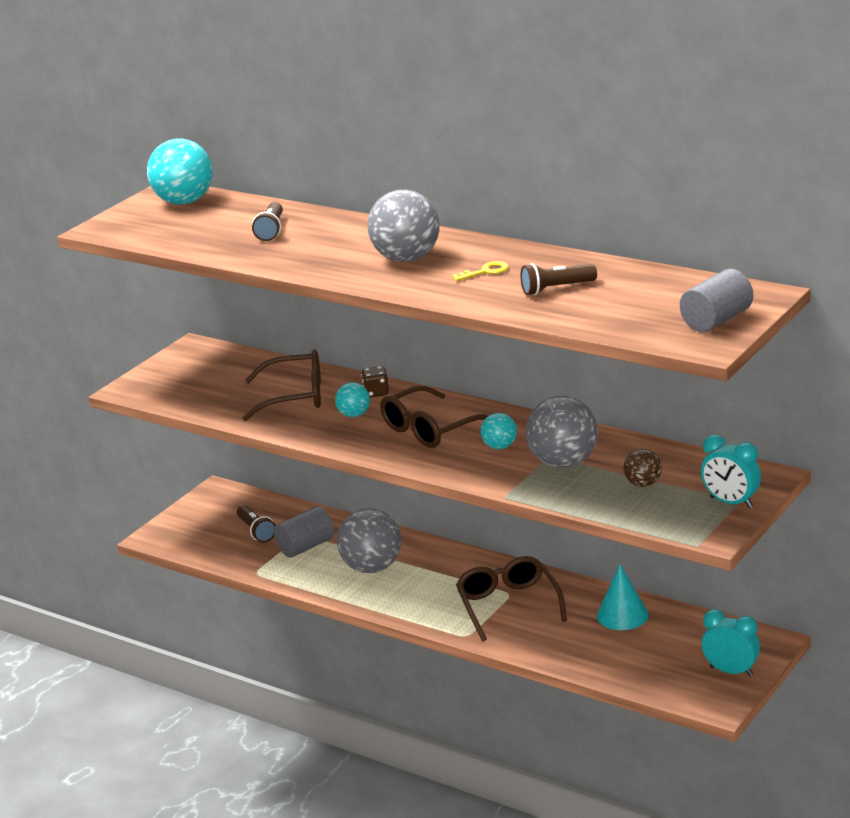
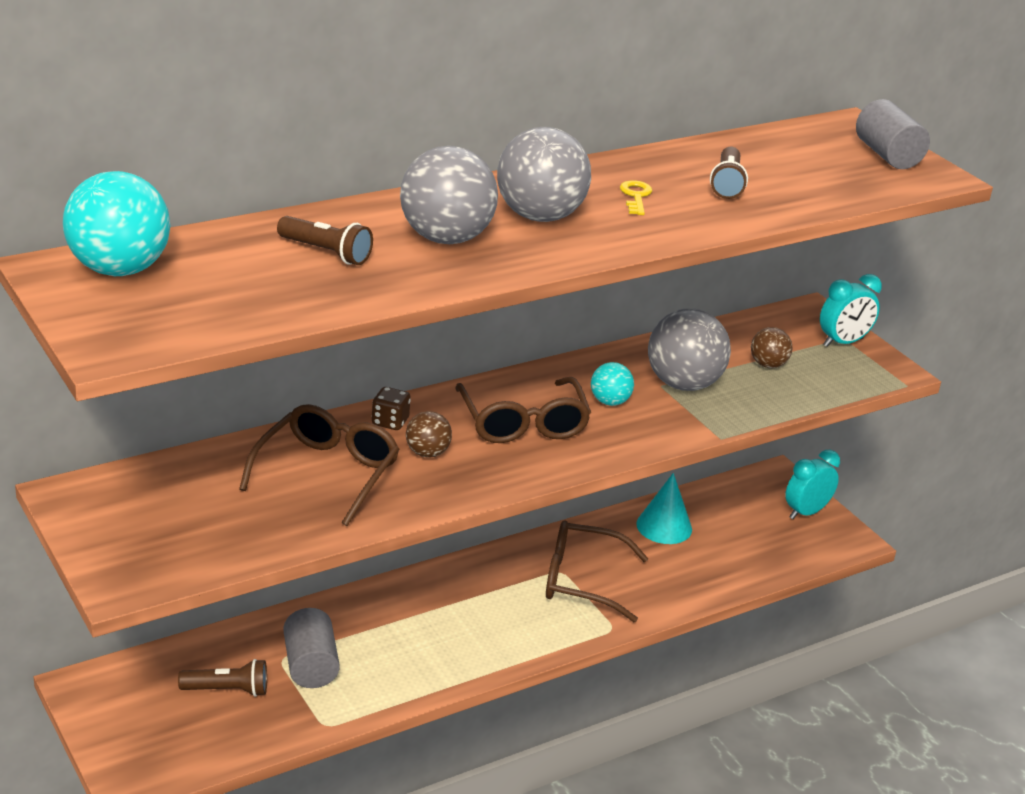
camera: 70 degrees left, 5 degrees up
turquoise ball [335,382,370,417] -> brown ball [406,411,452,458]
grey ball [337,508,402,573] -> grey ball moved to [400,146,498,244]

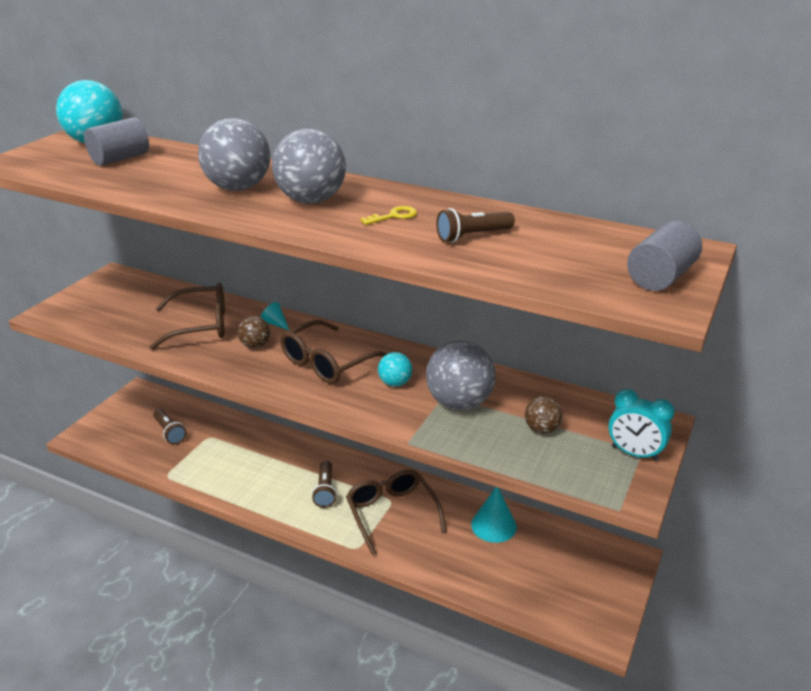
camera: 60 degrees right, 0 degrees up
brown flashlight [277,216,373,265] -> brown flashlight moved to [312,461,337,508]
grey cylinder [283,608,340,688] -> grey cylinder moved to [84,117,149,166]
brown dice [372,387,411,430] -> turquoise cone [260,302,290,331]
turquoise clock [785,450,840,519] -> none

